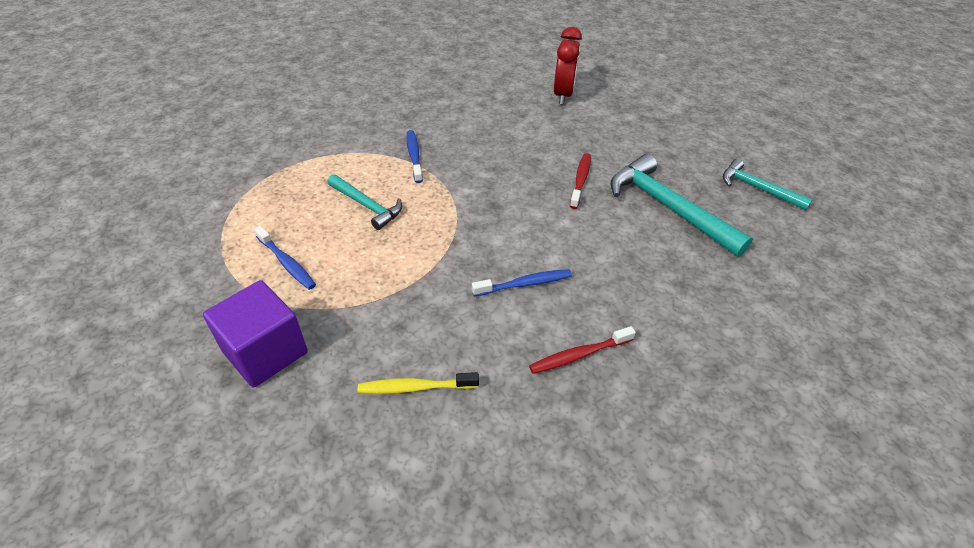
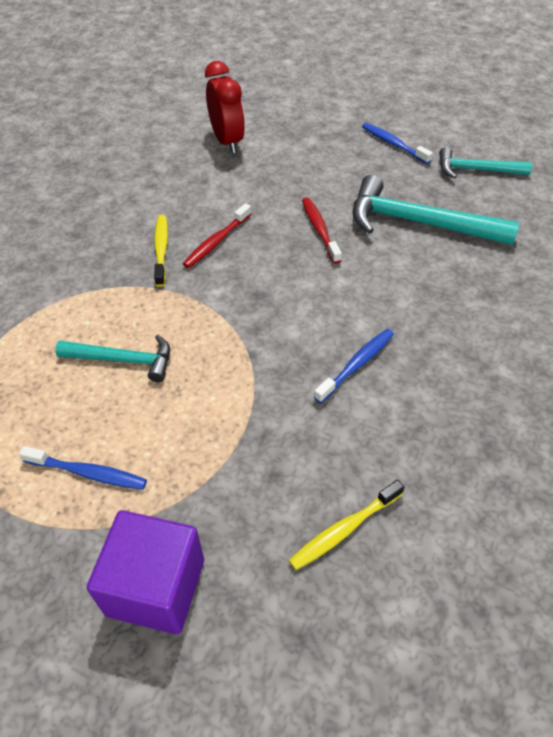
camera: 30 degrees left, 5 degrees up
blue toothbrush [407,130,423,183] -> blue toothbrush moved to [362,123,433,164]
red toothbrush [529,326,636,374] -> red toothbrush moved to [183,203,251,268]
none -> yellow toothbrush [154,215,168,287]

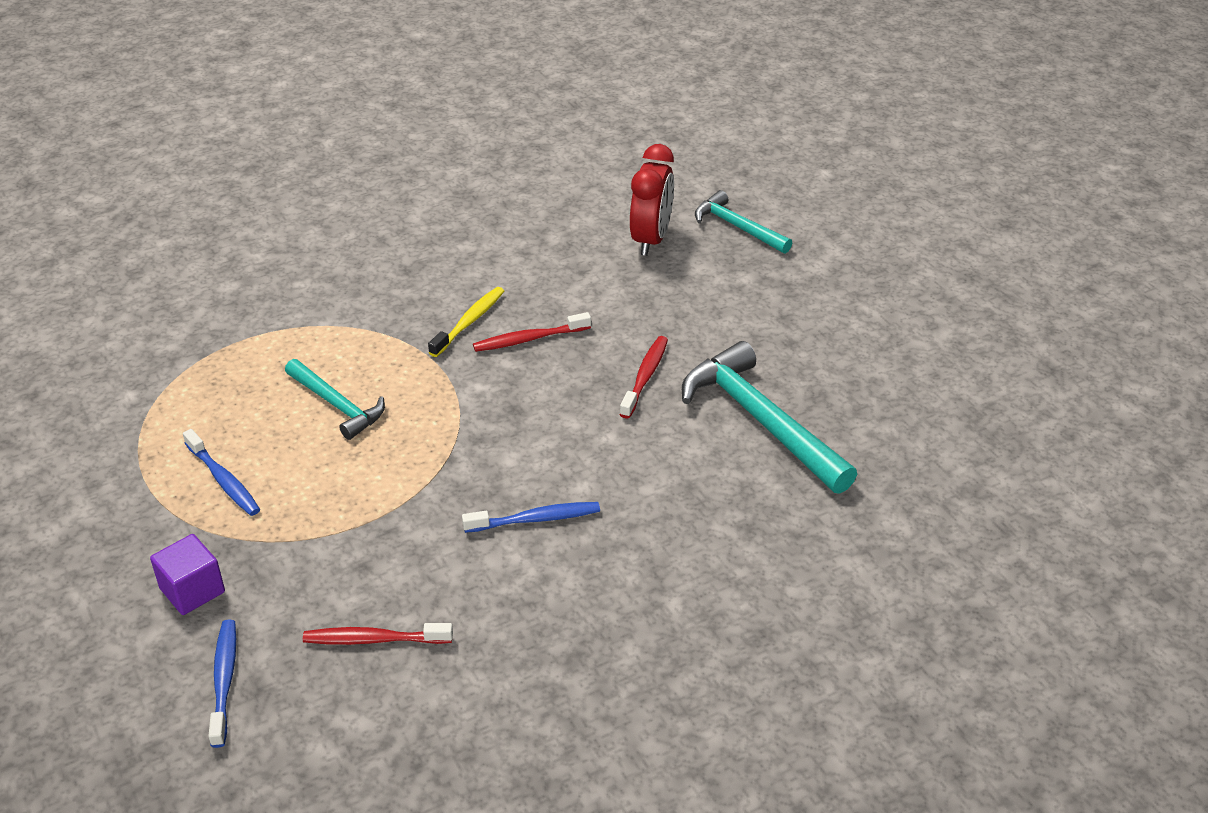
camera: 35 degrees right, 10 degrees down
purple cube [87,510,204,634] -> purple cube [150,534,225,615], size x0.62
yellow toothbrush [289,480,404,570] -> red toothbrush [303,623,453,645]
blue toothbrush [362,123,433,164] -> blue toothbrush moved to [208,619,236,748]
turquoise hammer [439,147,532,178] -> turquoise hammer moved to [695,190,792,254]

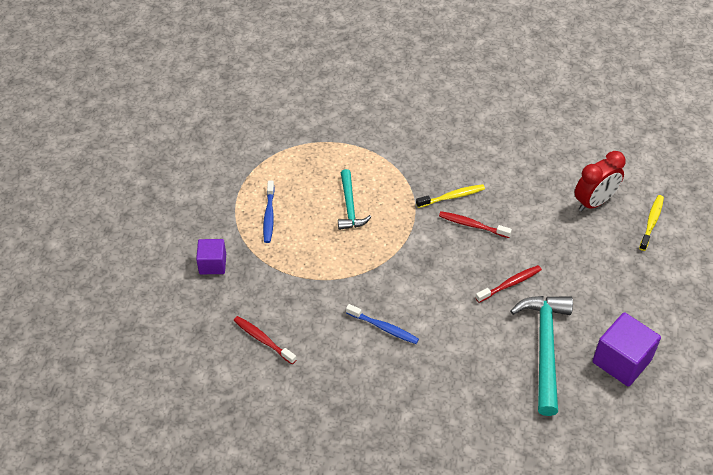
camera: 40 degrees right, 10 degrees up
blue toothbrush [208,619,236,748] -> none
turquoise hammer [695,190,792,254] -> yellow toothbrush [639,195,664,251]
none -> purple cube [592,312,661,386]

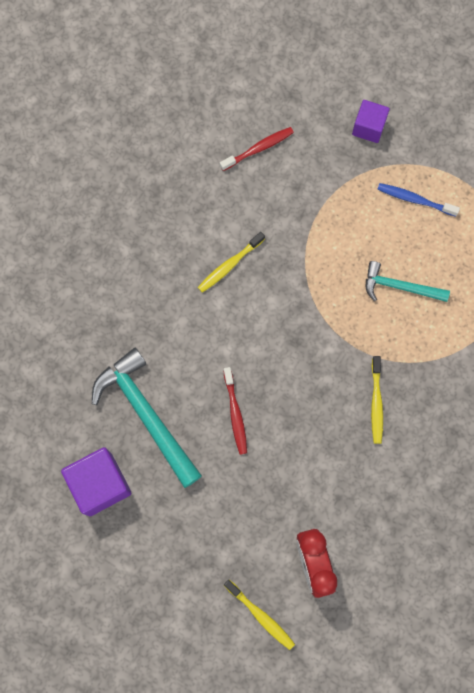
camera: 110 degrees right, 25 degrees up
blue toothbrush [346,304,419,344] -> yellow toothbrush [198,232,265,293]
red toothbrush [439,211,512,238] -> none
turquoise hammer [510,296,573,416] -> turquoise hammer turned 150 degrees counterclockwise [92,348,202,488]

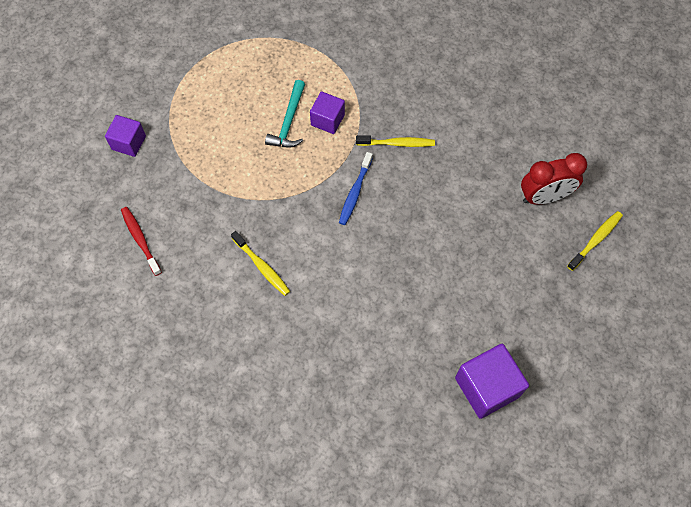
camera: 90 degrees left, 10 degrees down
turquoise hammer [92,348,202,488] -> none
red toothbrush [223,367,247,455] -> none
blue toothbrush [377,183,460,217] -> blue toothbrush moved to [339,152,373,225]
none -> purple cube [310,91,345,134]

